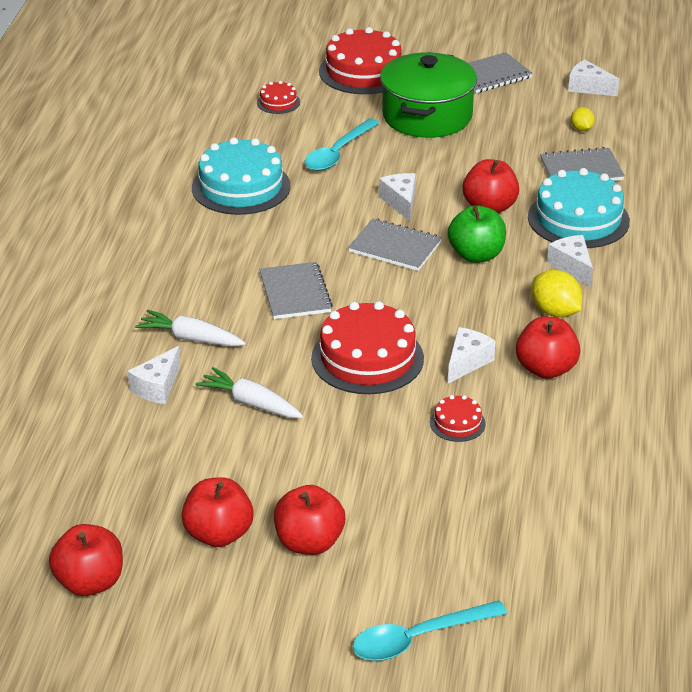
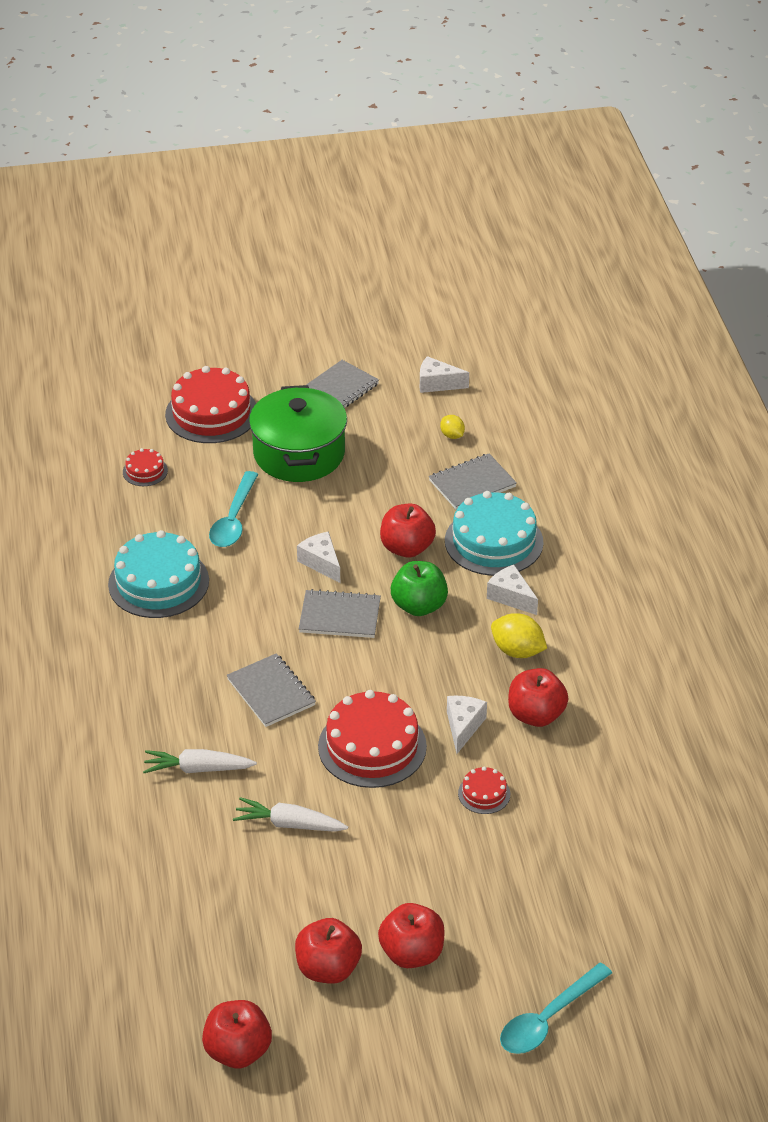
camera: 20 degrees left, 5 degrees up
white cheese [128,346,180,404] -> none

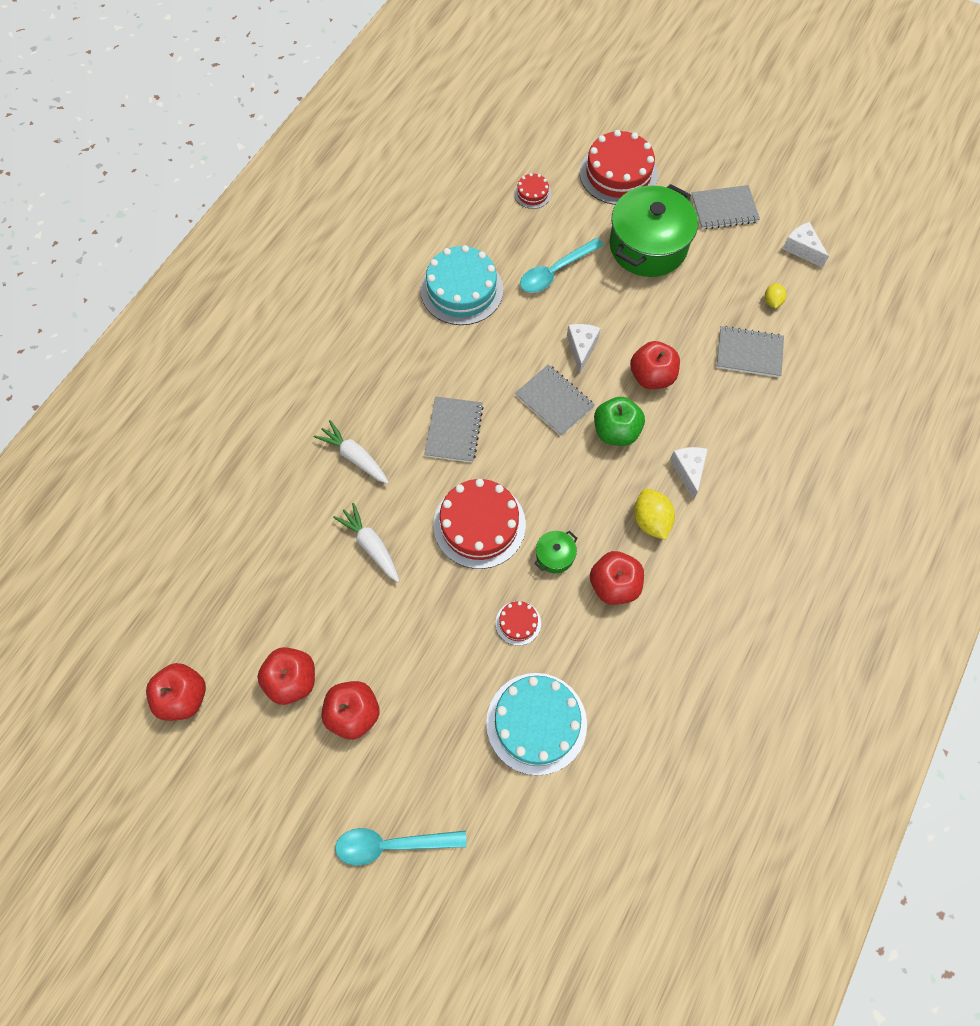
camera: 40 degrees right, 25 degrees up
turquoise cake [445,491,544,576] -> turquoise cake moved to [486,673,587,776]
white cheese [447,696,487,754] -> green pot [534,531,578,573]

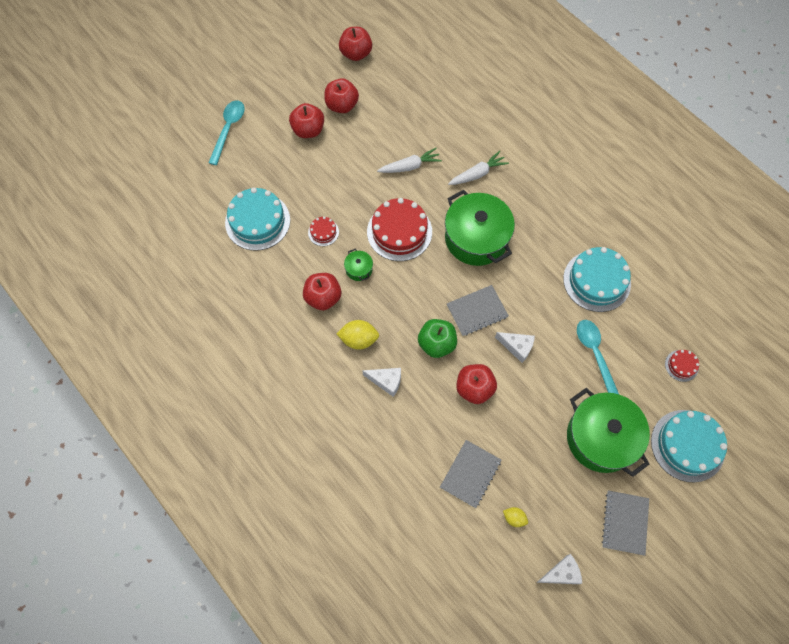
camera: 110 degrees right, 0 degrees up
grey notebook [424,396,484,462] -> green pot [445,190,515,266]
red cake [580,130,658,205] -> turquoise cake [651,410,727,482]

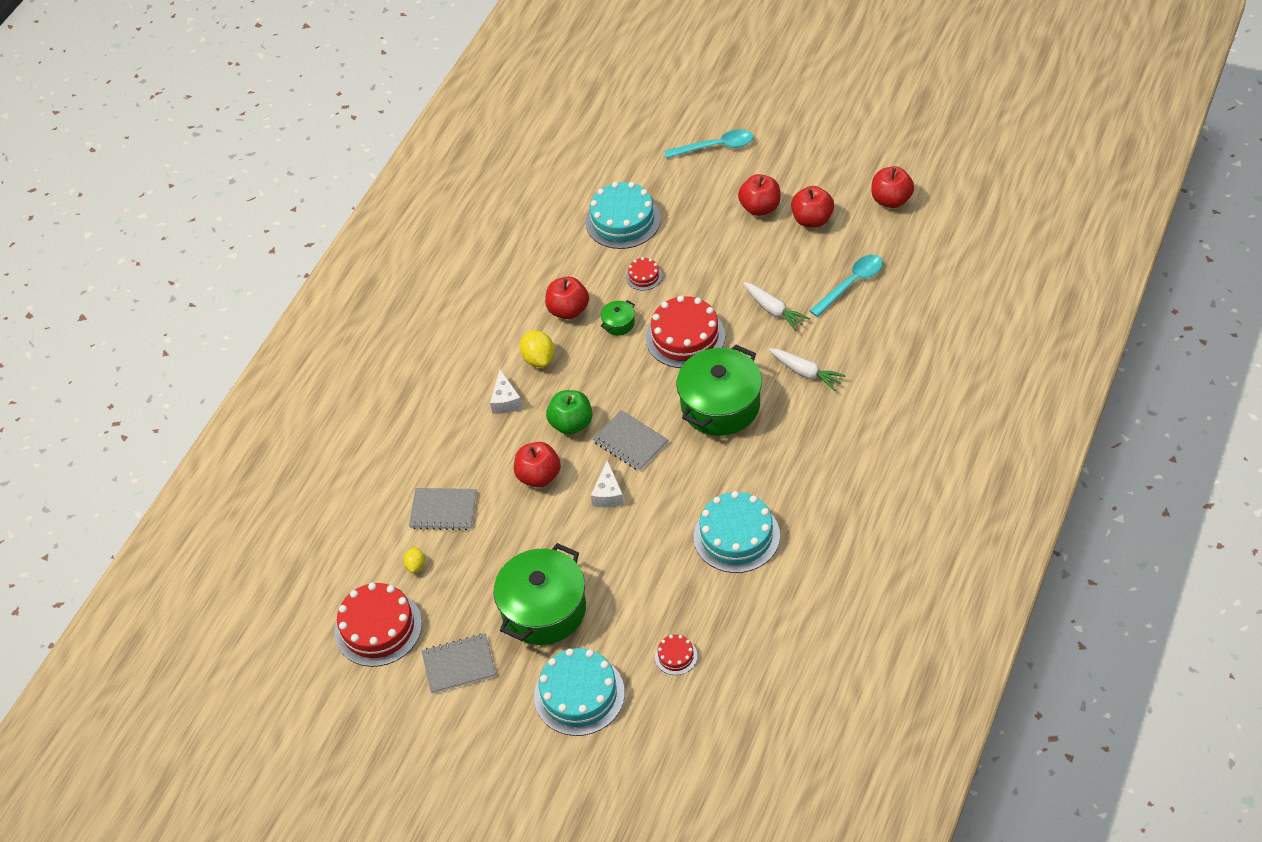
camera: 70 degrees right, 15 degrees down
white cheese [536,554,582,584] -> red cake [334,583,422,667]
turquoise spoon [577,320,619,394] -> turquoise spoon moved to [809,255,883,317]

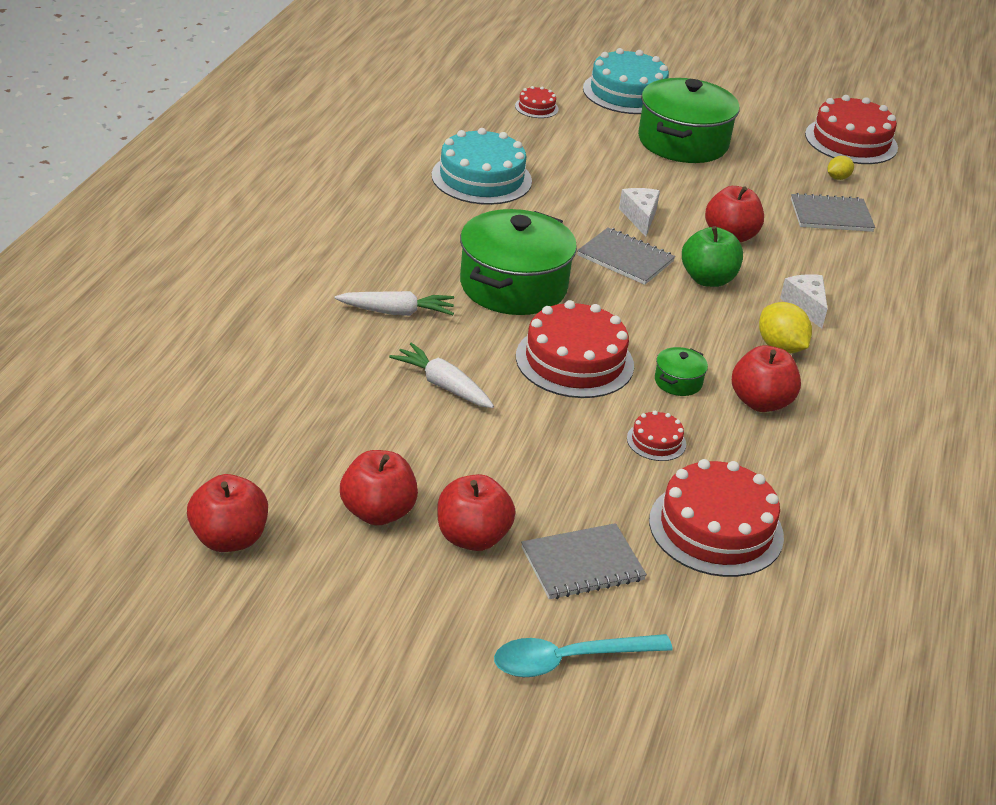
camera: 165 degrees right, 15 degrees down
yellow lemon [403,547,425,573] -> yellow lemon turned 60 degrees clockwise [827,156,854,180]
grey notebook [422,633,496,694] -> grey notebook moved to [521,523,647,599]
turquoise cake [586,182,661,249] -> red cake [649,459,784,577]
white carrot [769,348,846,391] -> white carrot turned 150 degrees clockwise [335,291,454,316]
turquoise spoon [809,255,883,317] -> none

